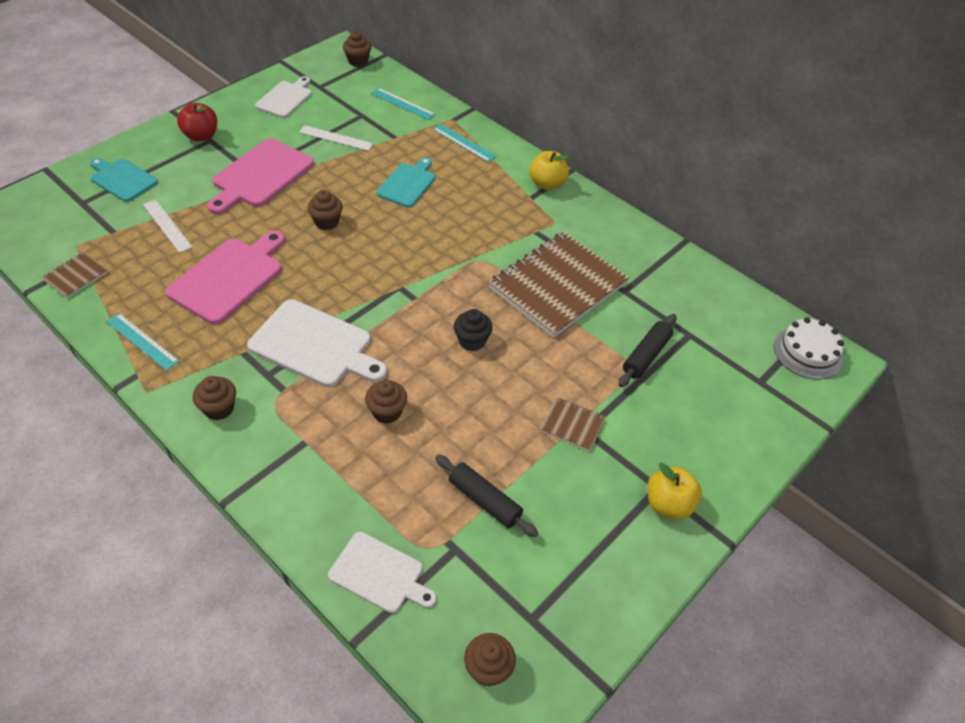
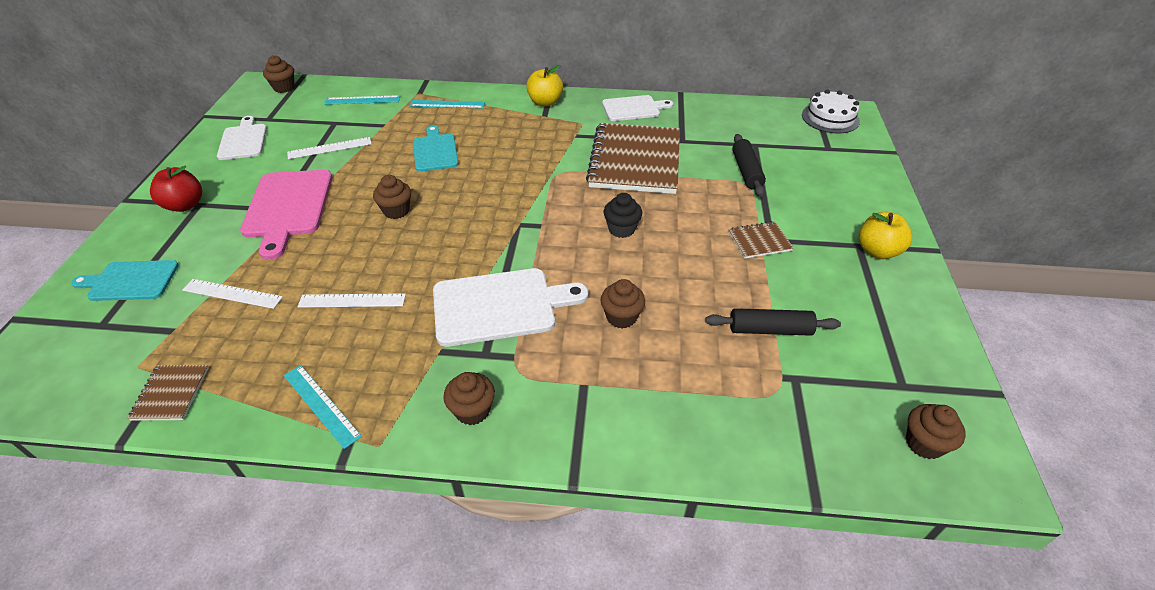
camera: 35 degrees left, 5 degrees down
turquoise ruler [106,313,180,371] -> turquoise ruler turned 45 degrees clockwise [284,365,362,449]
pink cutting board [165,230,285,324] -> white ruler [297,293,406,308]
white cutting board [328,532,437,613] -> white cutting board moved to [602,95,673,121]

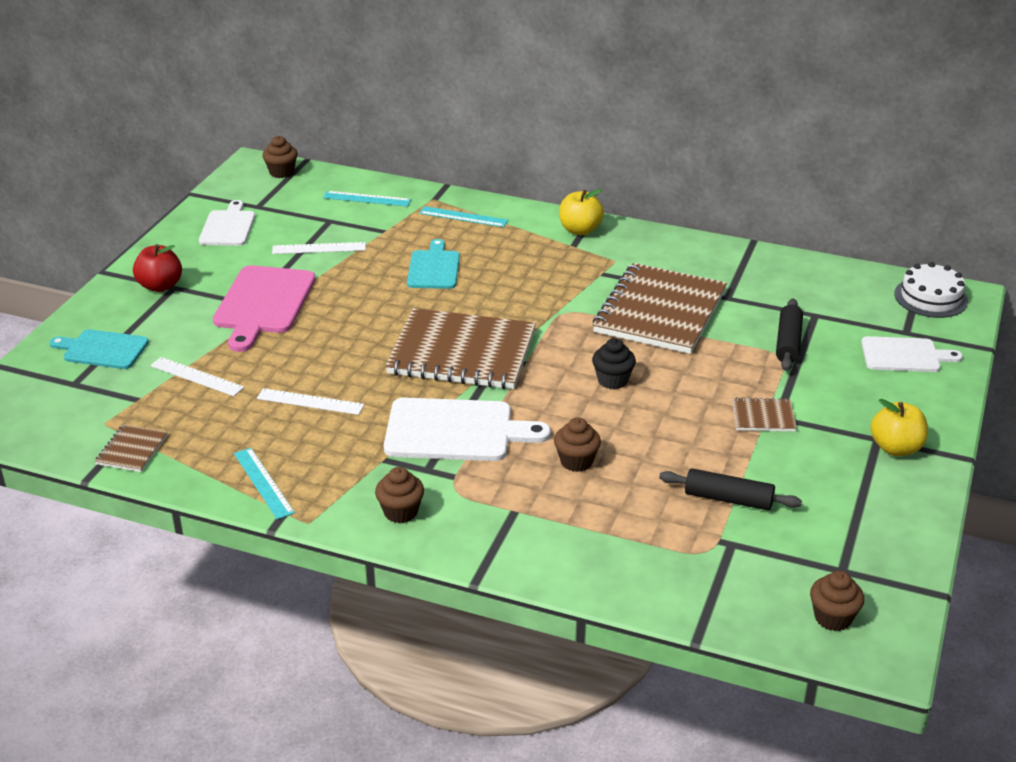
camera: 15 degrees right, 10 degrees down
brown cupcake [373,175,411,219] -> none
white cutting board [602,95,673,121] -> white cutting board moved to [861,336,963,372]
none -> brown notebook [385,308,536,389]

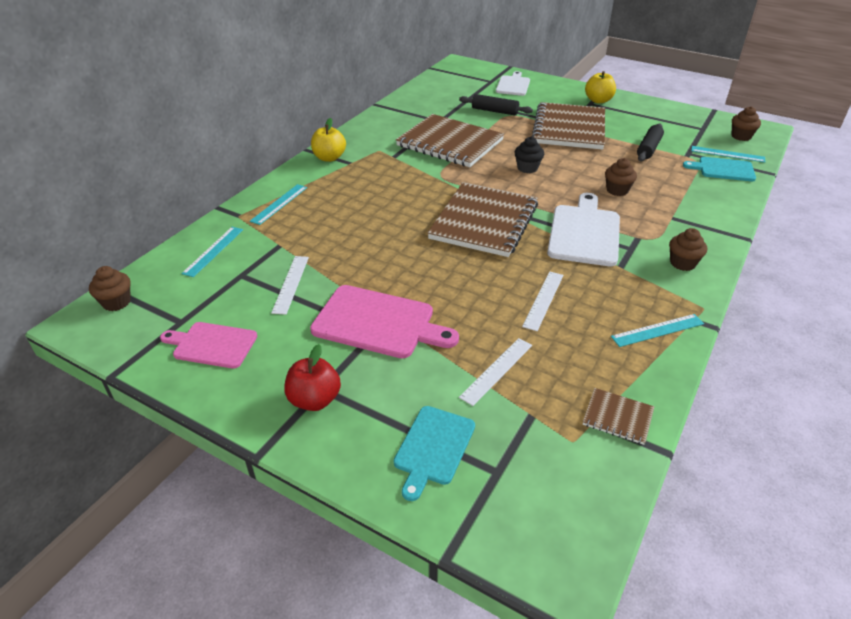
camera: 80 degrees left, 5 degrees up
white cutting board [199,200,255,246] -> pink cutting board [160,322,257,369]
turquoise cutting board [407,239,460,289] -> turquoise cutting board moved to [683,157,756,181]
brown notebook [732,397,797,432] -> brown notebook [532,102,605,150], size x2.33
white cake [894,262,968,318] -> none
none -> turquoise ruler [691,146,765,163]

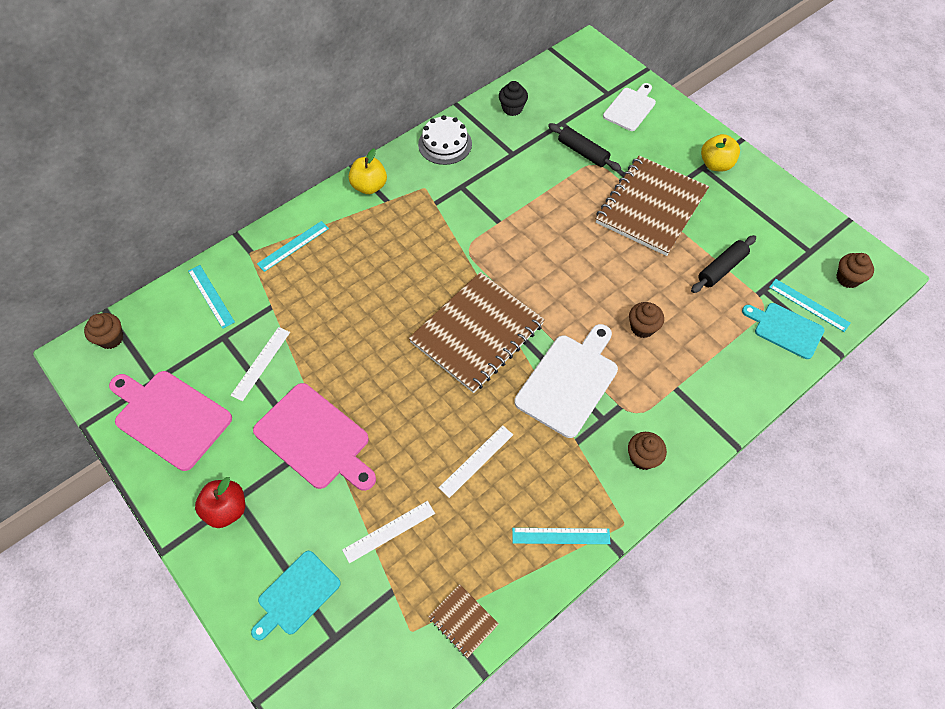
camera: 20 degrees right, 20 degrees up
pink cutting board [160,322,257,369] -> pink cutting board [109,371,232,471], size x1.57
turquoise ruler [181,227,243,277] -> turquoise ruler turned 75 degrees counterclockwise [188,265,235,329]
brown notebook [396,114,504,167] -> none
black cupcake [515,137,544,173] -> black cupcake moved to [499,81,528,116]
none -> white cake [418,115,472,165]

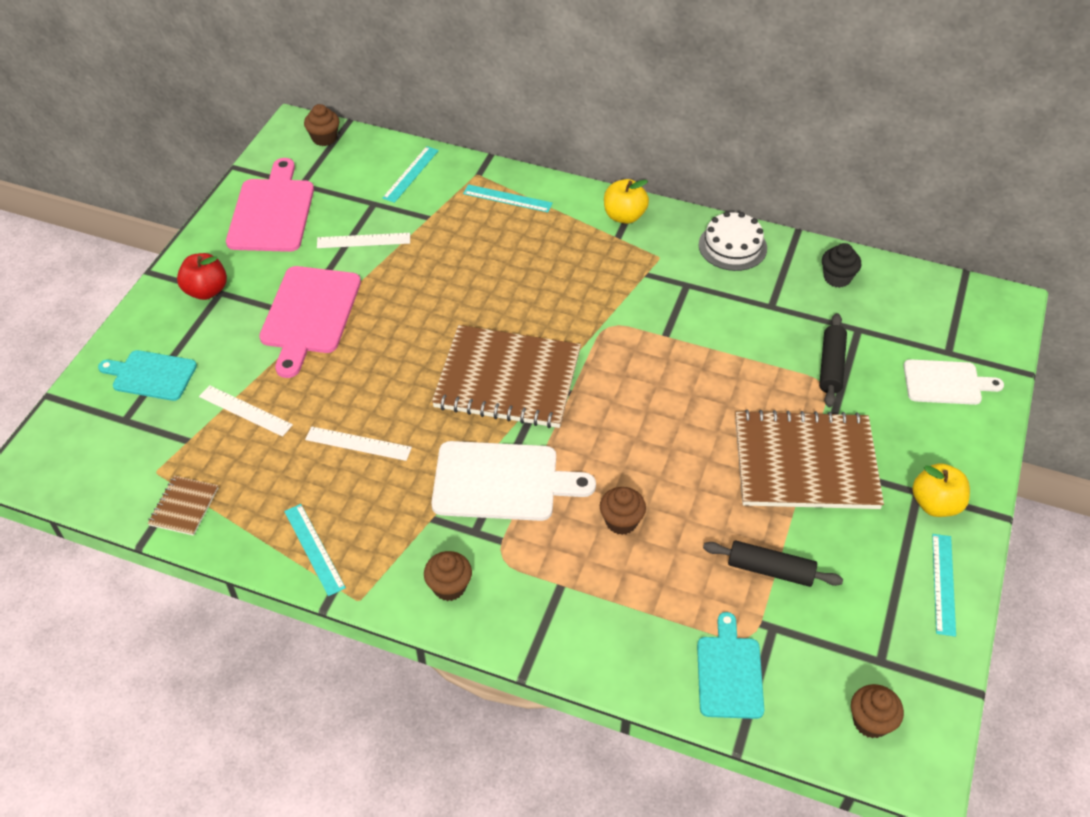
camera: 60 degrees right, 10 degrees down
turquoise ruler [769,279,851,332] -> turquoise ruler moved to [932,534,956,637]

